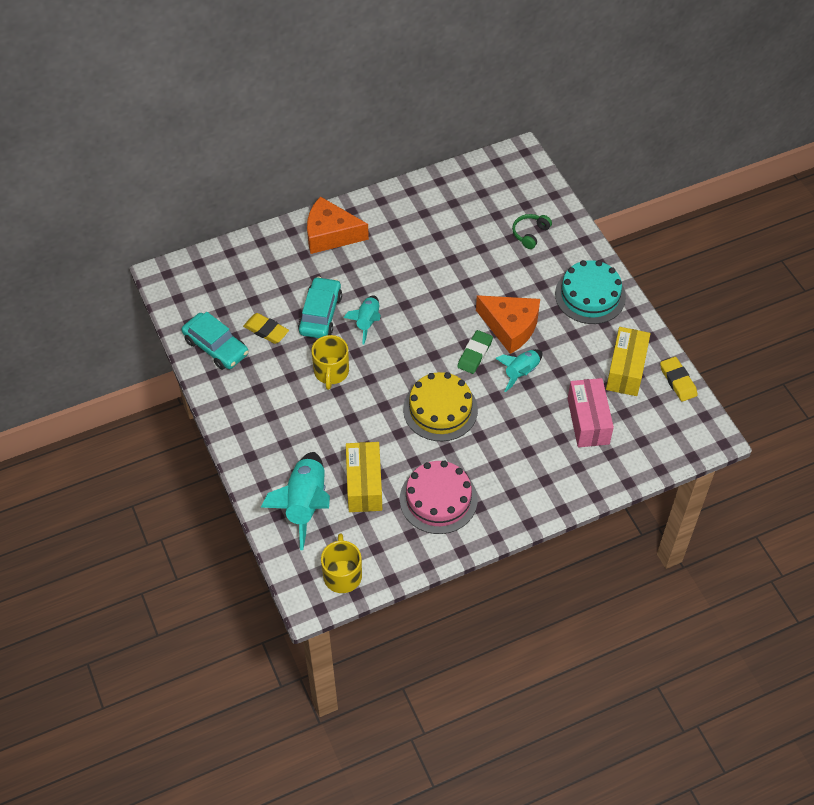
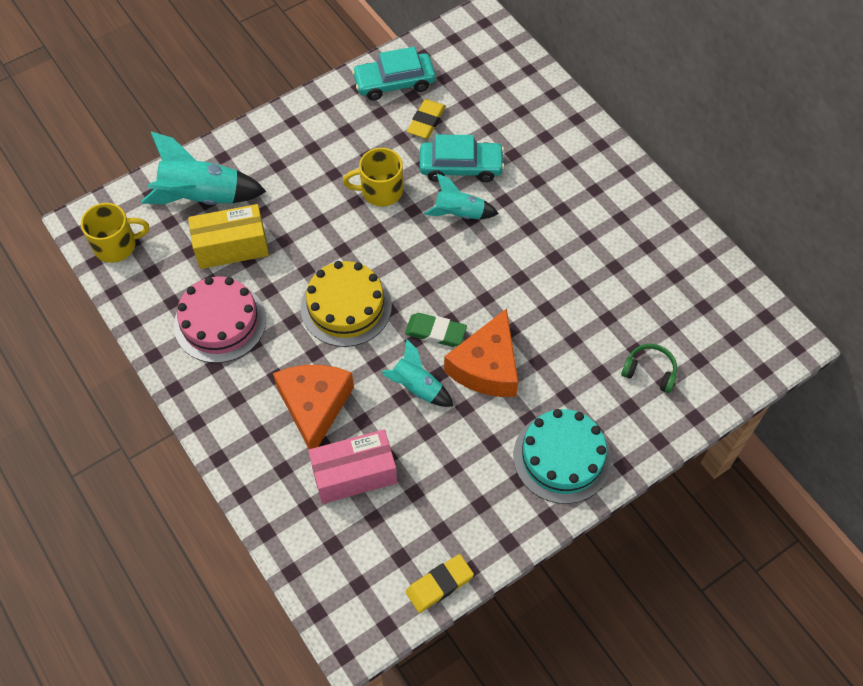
camera: 80 degrees right, 5 degrees up
turquoise car [182,312,249,370] -> turquoise car turned 45 degrees clockwise [352,47,435,100]
orange cheese [307,196,369,254] -> orange cheese moved to [273,365,354,449]
yellow box [606,327,650,396] -> none

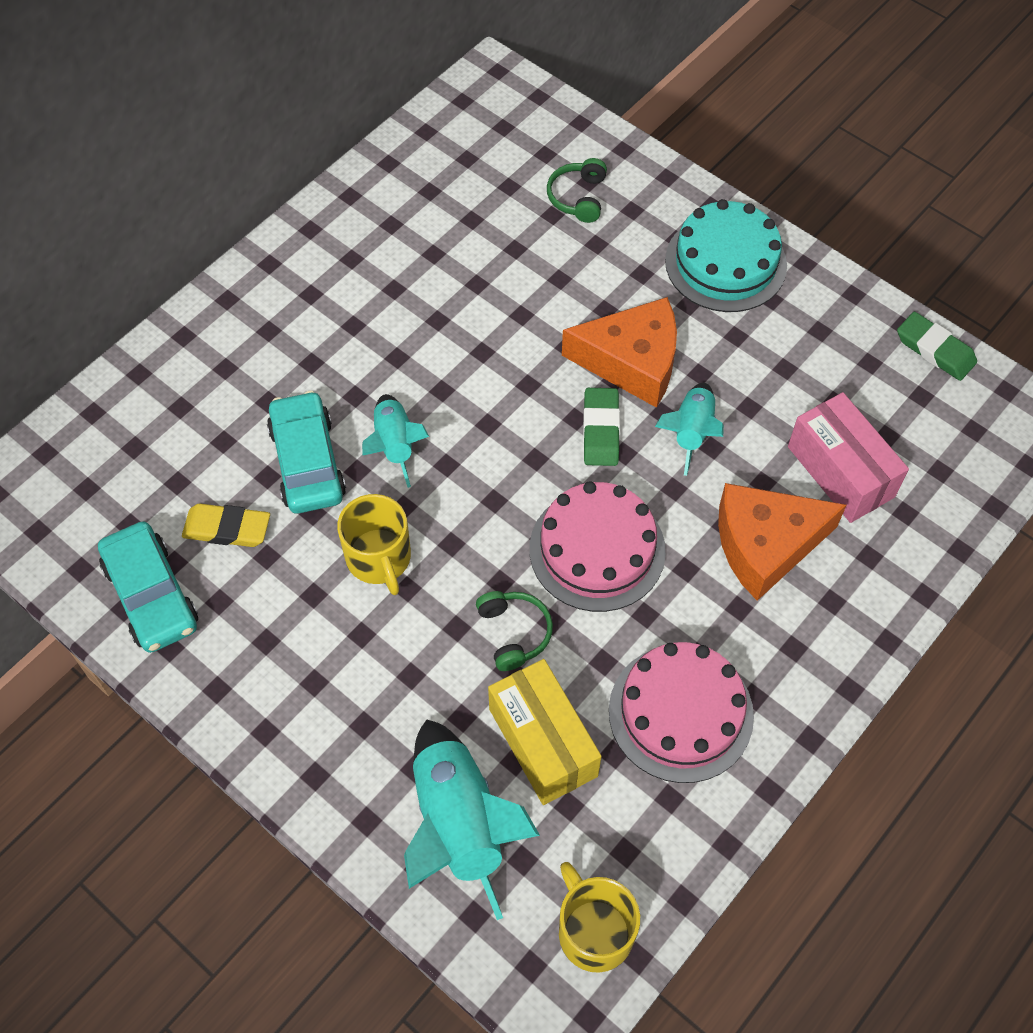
camera: 105 degrees left, 0 degrees up
yellow cake [301,261,392,347] -> pink cake [530,481,666,612]
yellow eraser [406,554,474,613] -> green eraser [897,312,977,381]
none -> green headphones [476,591,553,671]

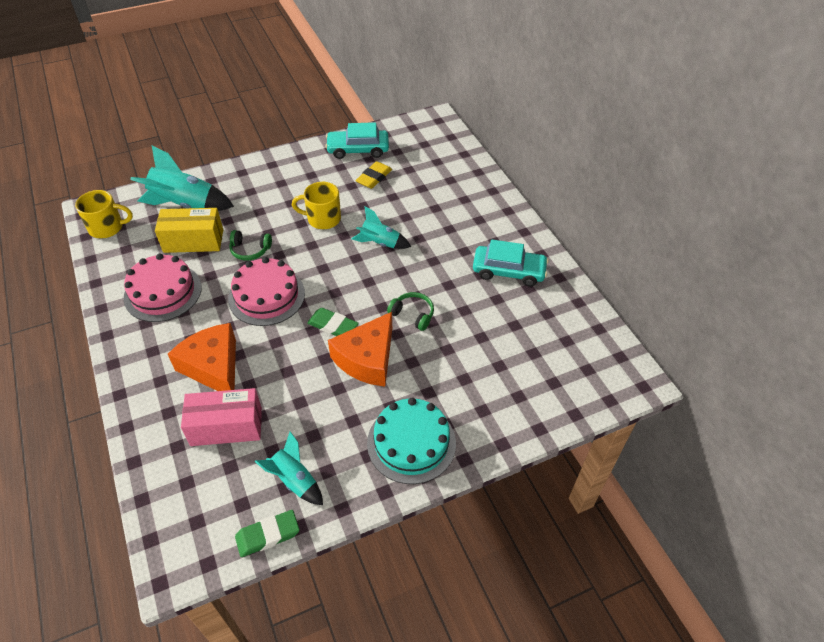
camera: 115 degrees right, 10 degrees down
turquoise car [267,391,346,514] -> turquoise car moved to [473,239,549,286]
green headphones [547,158,607,223] -> green headphones moved to [387,292,434,331]
turquoise rocket [655,383,724,476] -> turquoise rocket moved to [255,431,323,505]
orange cheese [718,483,846,601] -> orange cheese turned 45 degrees counterclockwise [168,323,236,391]

